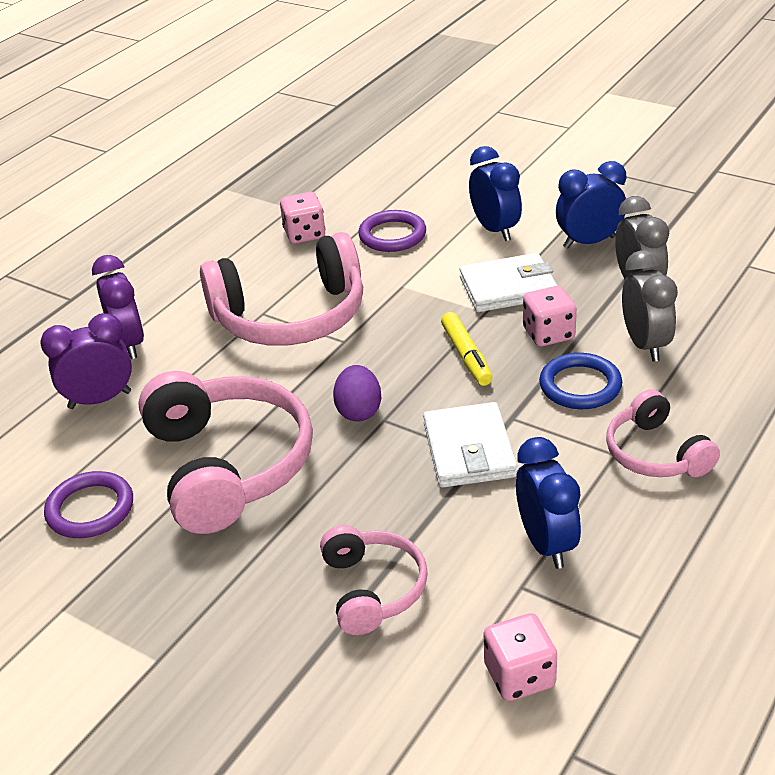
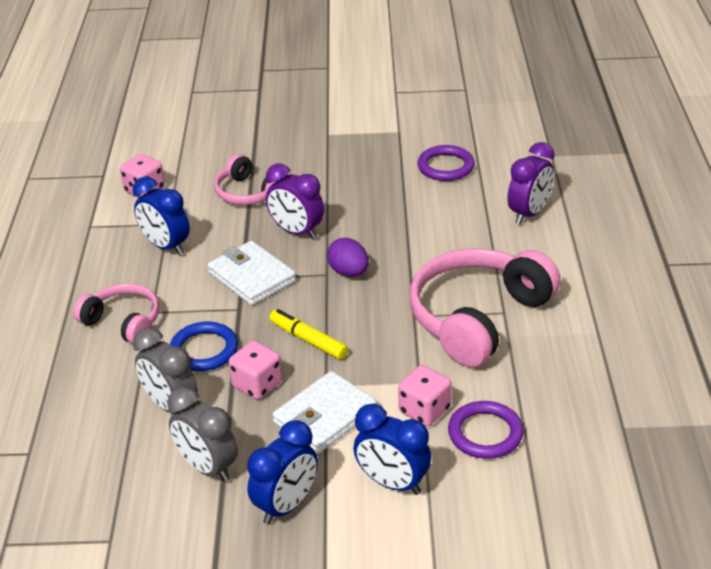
camera: 145 degrees right, 0 degrees up
purple clock [92,255,144,359] -> purple clock moved to [266,163,324,240]
pink headphones [138,371,313,534] -> none
pink dice [280,192,325,244] -> pink dice moved to [398,365,451,426]

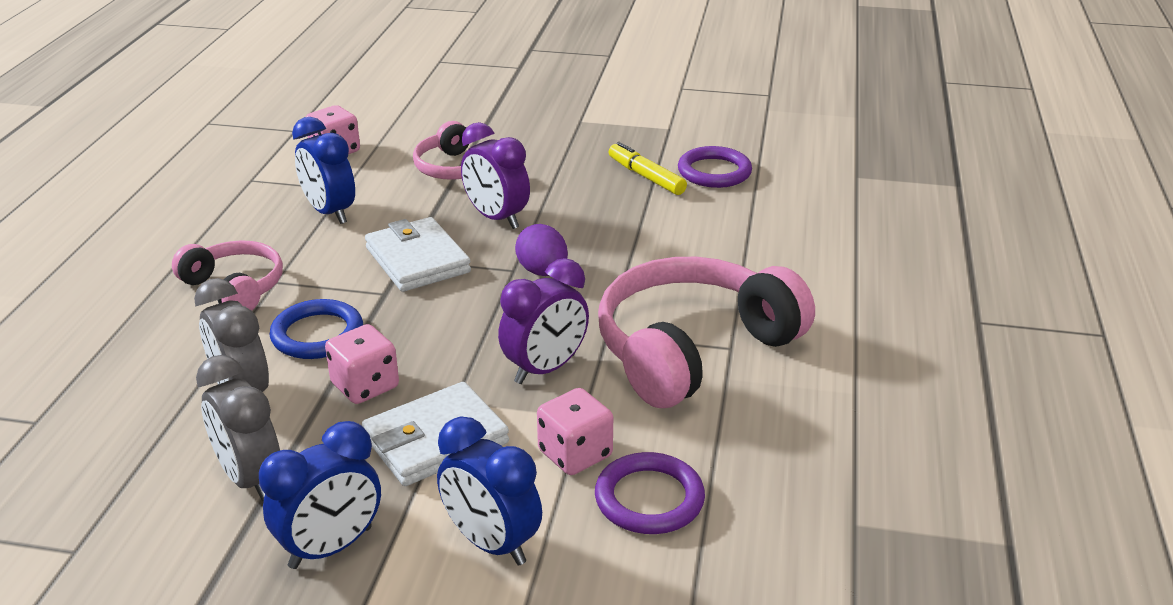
camera: 10 degrees right, 5 degrees down
yellow marker [269,309,348,360] -> yellow marker moved to [609,142,687,195]
purple clock [507,142,554,225] -> purple clock moved to [498,258,589,384]

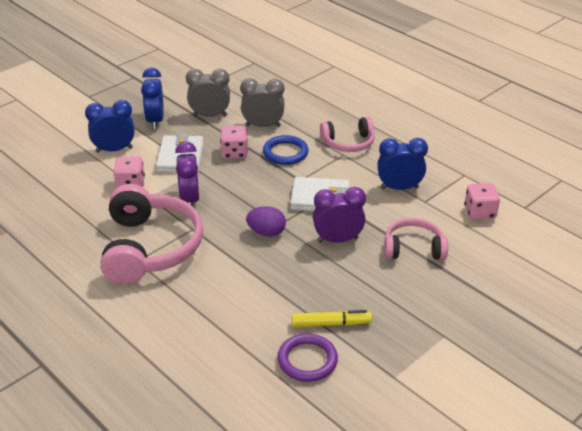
camera: 125 degrees right, 5 degrees up
purple ring [595,452,705,534] -> none

